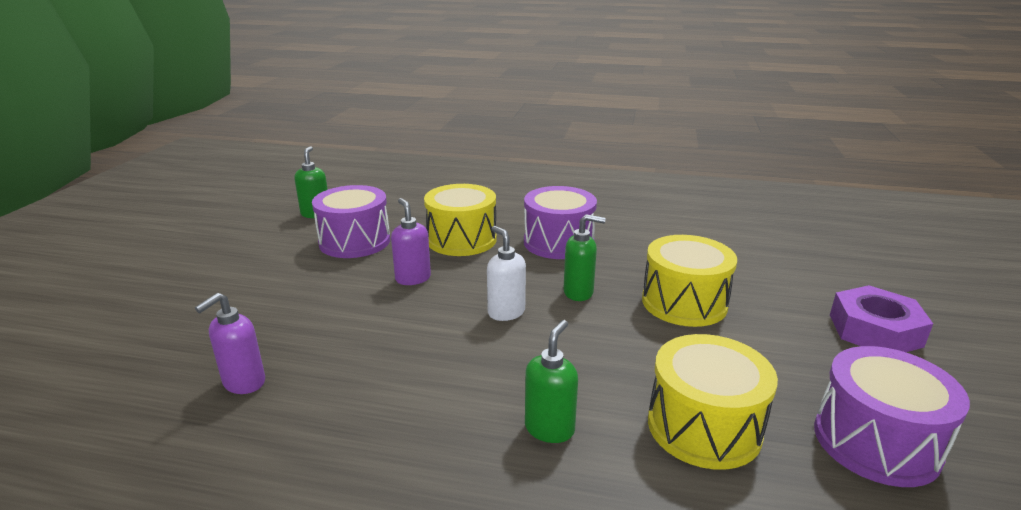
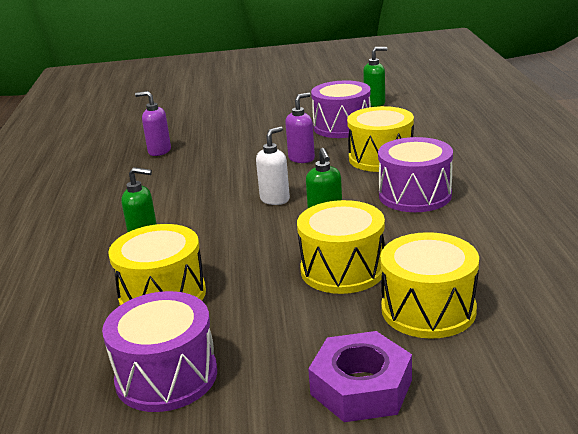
camera: 75 degrees right, 0 degrees up
none -> yellow drum [380,232,479,339]

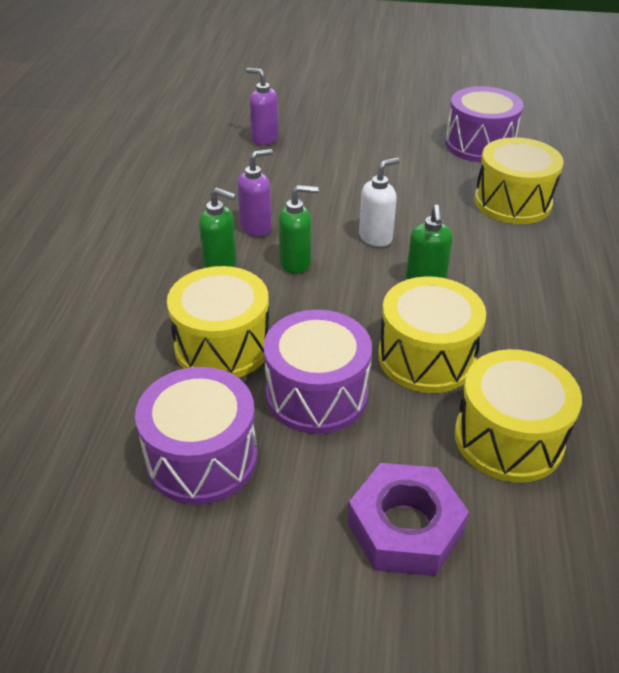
camera: 10 degrees right, 15 degrees up
purple soap dispenser [285,93,315,163] -> purple soap dispenser moved to [237,149,273,237]
green soap dispenser [363,47,388,107] -> green soap dispenser moved to [279,185,318,274]
purple drum [378,137,453,212] -> purple drum moved to [264,310,372,434]

